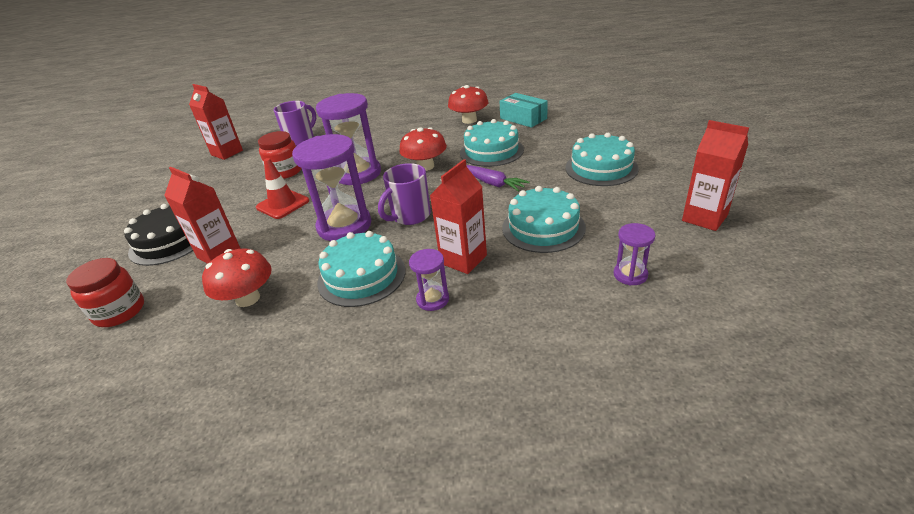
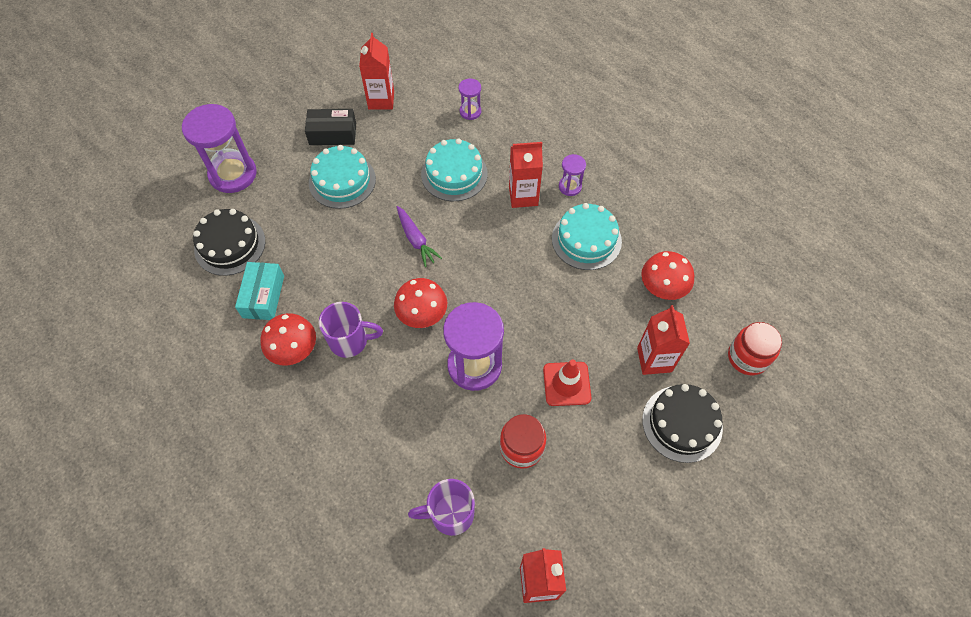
camera: 135 degrees left, 25 degrees up
purple hourglass [292,134,371,241] -> purple hourglass moved to [182,104,257,193]
purple mug [378,163,431,225] -> purple mug moved to [319,302,383,358]
turquoise cake [460,119,524,167] -> none
purple carrot [466,165,530,192] -> purple carrot turned 150 degrees clockwise [397,206,442,267]
none -> black cake [193,209,265,276]
none -> black box [305,109,356,145]

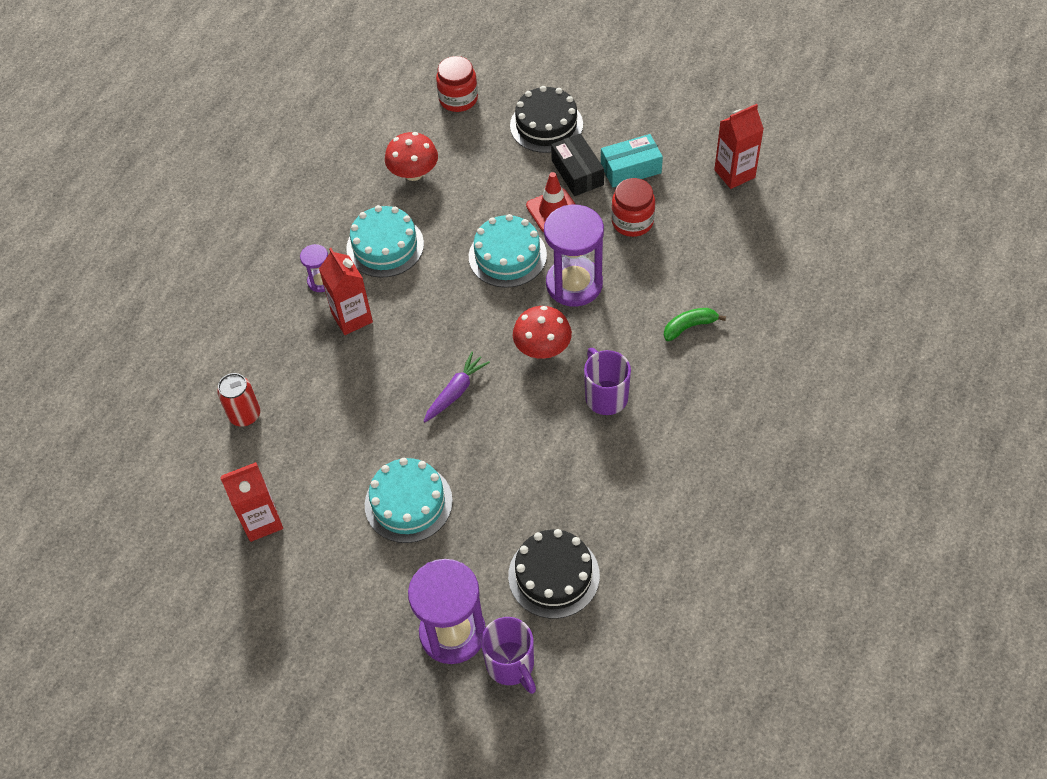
camera: 110 degrees left, 5 degrees down
turquoise box [235,262,284,320] -> turquoise box moved to [601,134,663,188]
red mushroom [260,313,316,366] -> none
black box [305,109,356,145] -> black box moved to [551,133,604,196]
purple mug [408,479,475,536] -> purple mug moved to [481,617,536,694]
turquoise cake [421,138,488,201] -> turquoise cake moved to [469,214,547,288]
purple hourglass [459,78,481,120] -> red can [217,373,260,427]
red carton [637,305,690,375] -> none
none -> green banana [664,308,726,341]

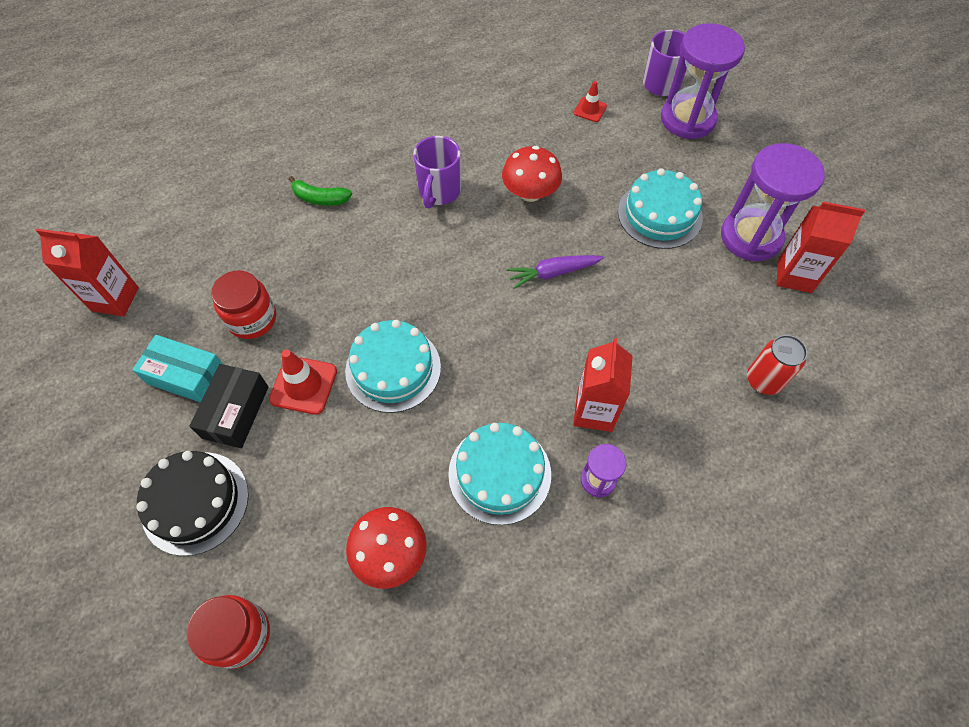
camera: 145 degrees left, 5 degrees up
black cake [508,529,600,619] -> red traffic cone [574,81,607,122]
red mushroom [513,306,572,359] -> red mushroom moved to [502,146,562,202]
purple hourglass [544,205,604,307] -> purple hourglass moved to [721,143,825,261]

